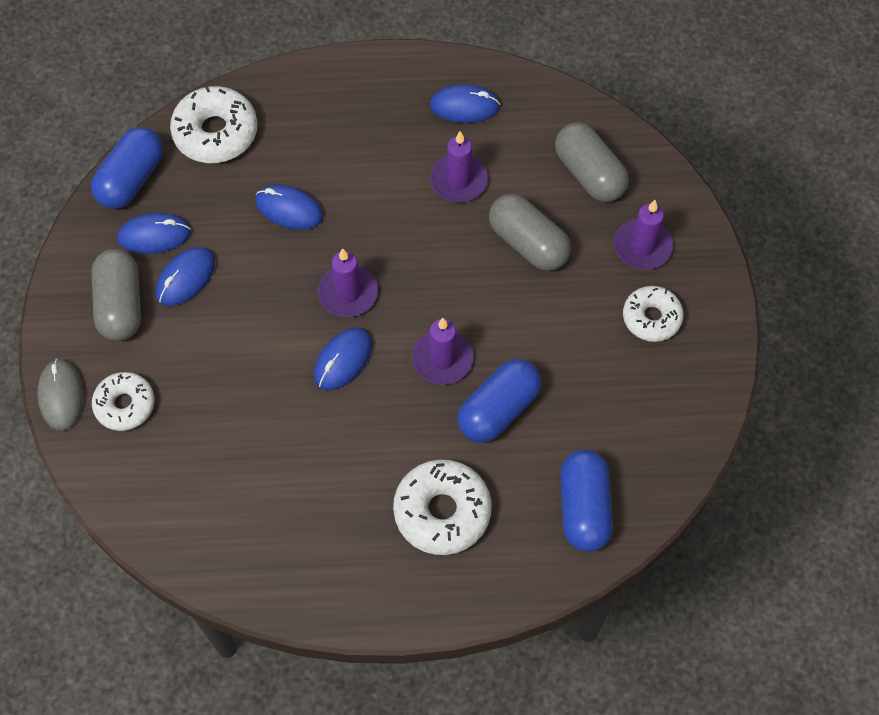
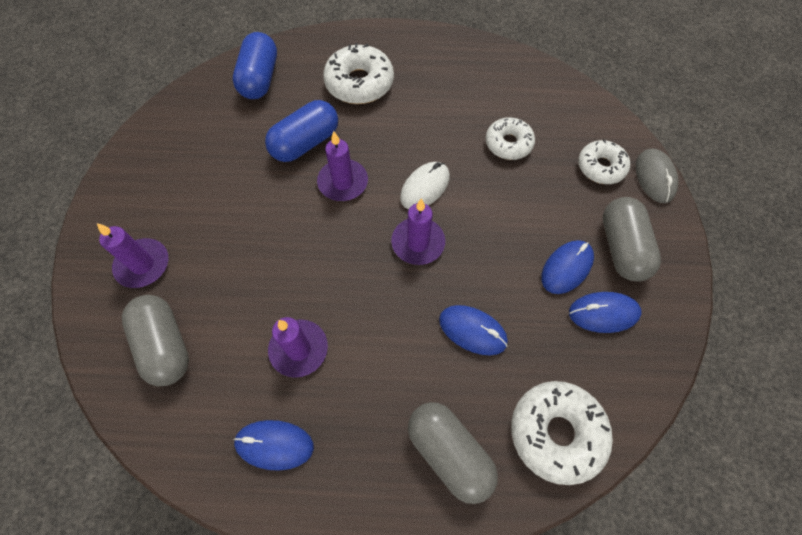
camera: 175 degrees left, 0 degrees up
blue capsule [91,127,163,209] -> none
blue mouse [314,328,372,390] -> white mouse [400,162,450,209]
grey capsule [489,194,571,271] -> grey capsule moved to [408,402,498,504]
white donut [623,286,684,342] -> white donut moved to [486,117,535,160]

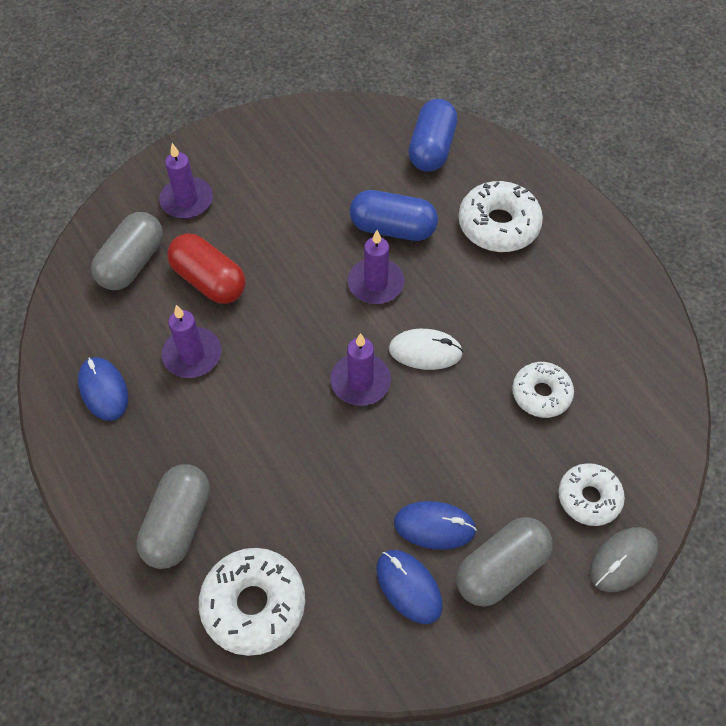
camera: 55 degrees right, 5 degrees down
blue capsule [233,32,277,99] -> blue capsule turned 45 degrees counterclockwise [409,99,457,172]
blue mouse [439,305,508,355] -> none
none -> red capsule [167,233,245,304]

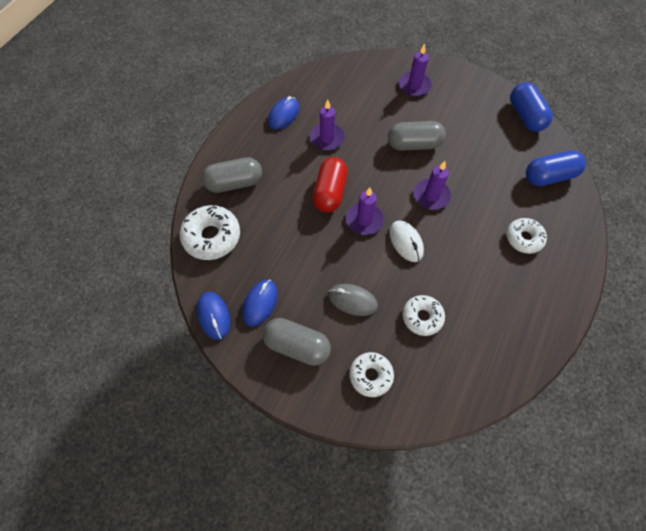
camera: 60 degrees right, 5 degrees up
grey capsule [91,212,163,290] -> grey capsule moved to [388,121,446,151]
red capsule [167,233,245,304] -> red capsule moved to [313,157,347,213]
blue capsule [350,190,438,241] -> blue capsule moved to [510,82,553,132]
blue mouse [394,501,477,550] -> blue mouse moved to [197,292,230,340]
white donut [459,181,543,252] -> white donut [506,218,547,254], size x0.65
grey mouse [590,527,658,592] -> grey mouse moved to [328,284,378,316]

